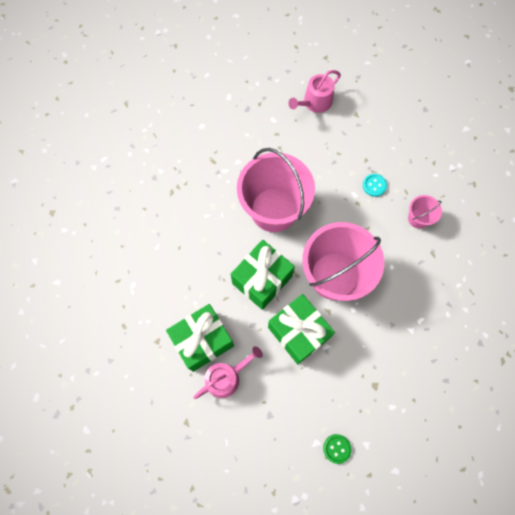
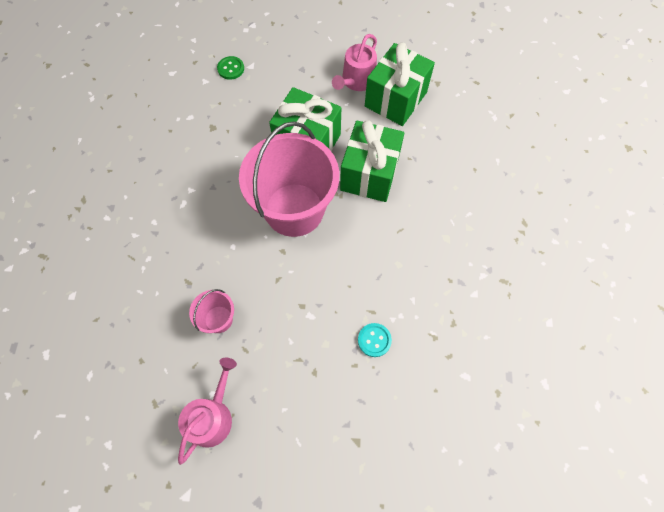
camera: 155 degrees right, 5 degrees down
pink bucket [237,148,315,232] -> none
pink watering can [289,70,341,113] -> pink watering can moved to [178,358,237,465]
turquoise button [363,174,387,197] -> turquoise button moved to [358,323,392,357]

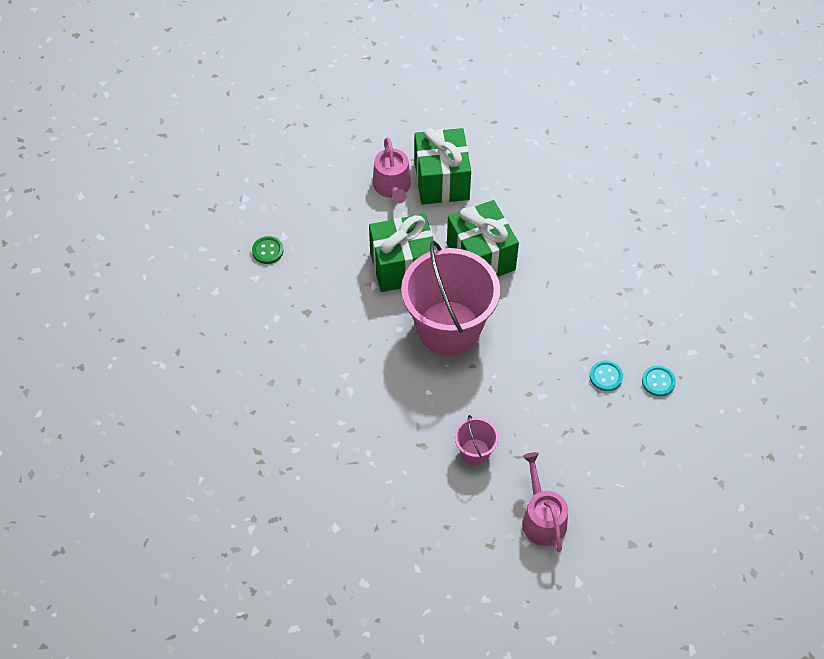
camera: 40 degrees left, 10 degrees down
none -> turquoise button [642,366,676,397]

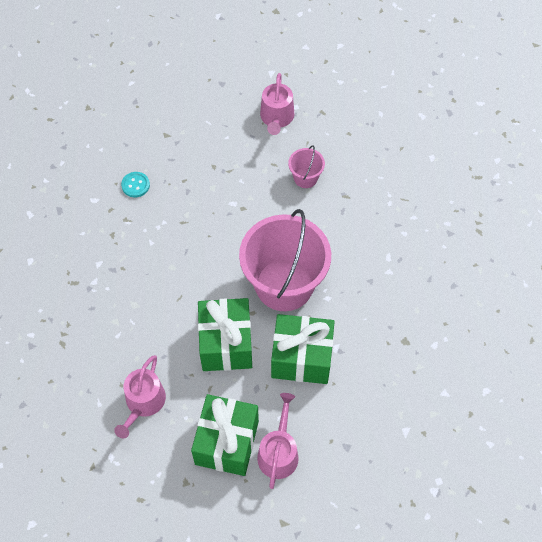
camera: 160 degrees left, 5 degrees up
green button [252,236,284,264] -> none
turquoise button [590,361,623,391] -> none
none -> pink watering can [114,355,166,438]

